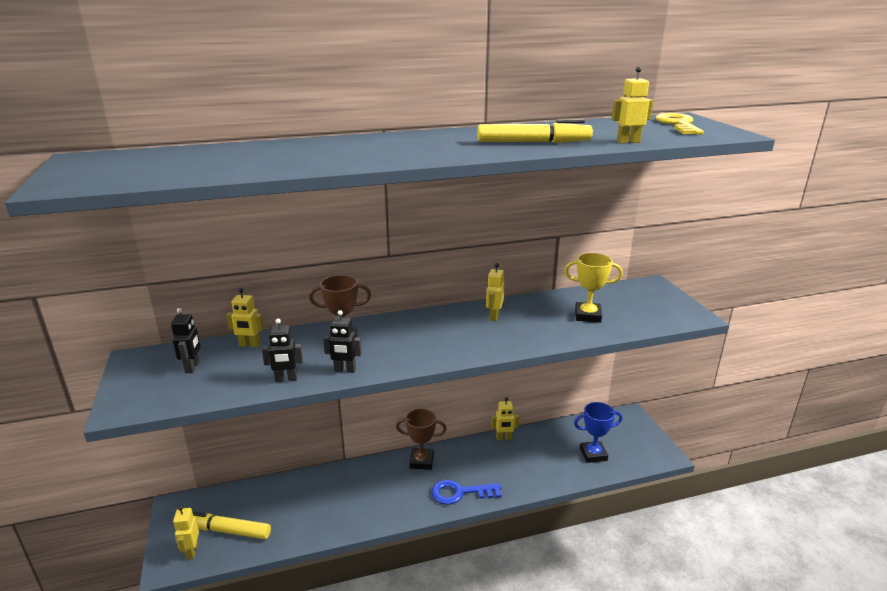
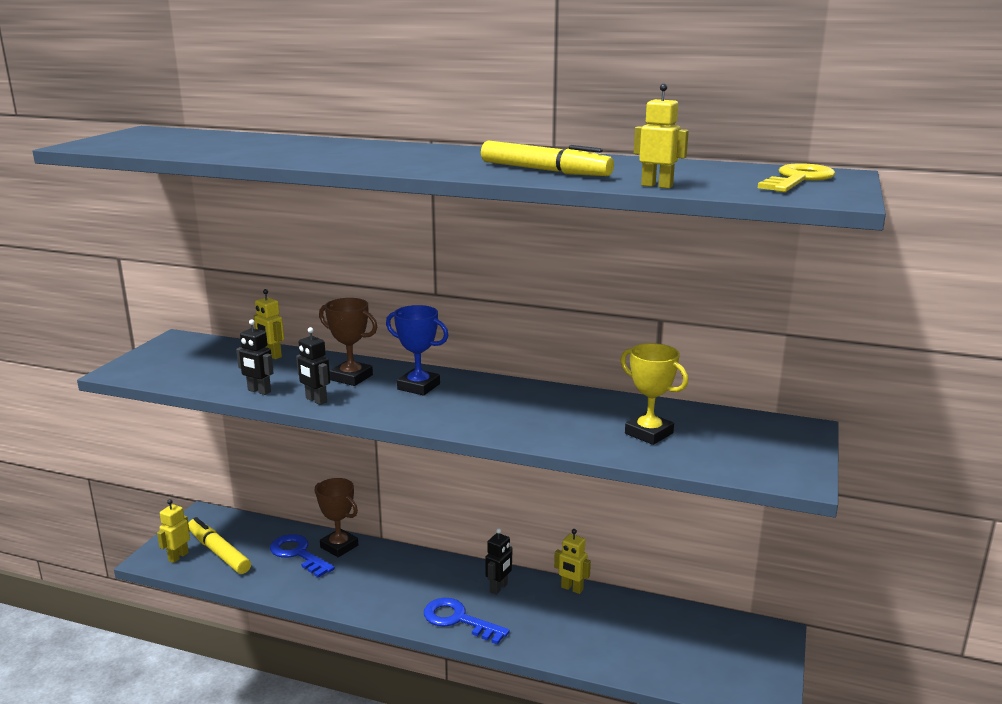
camera: 35 degrees right, 5 degrees down
black robot [171,308,201,373] -> black robot moved to [485,528,512,595]
brown trophy [396,408,446,470] -> brown trophy moved to [315,478,358,557]
yellow robot [486,263,505,321] -> none
blue trophy [574,402,622,463] -> blue trophy moved to [386,305,449,396]
none -> blue key [270,534,335,578]

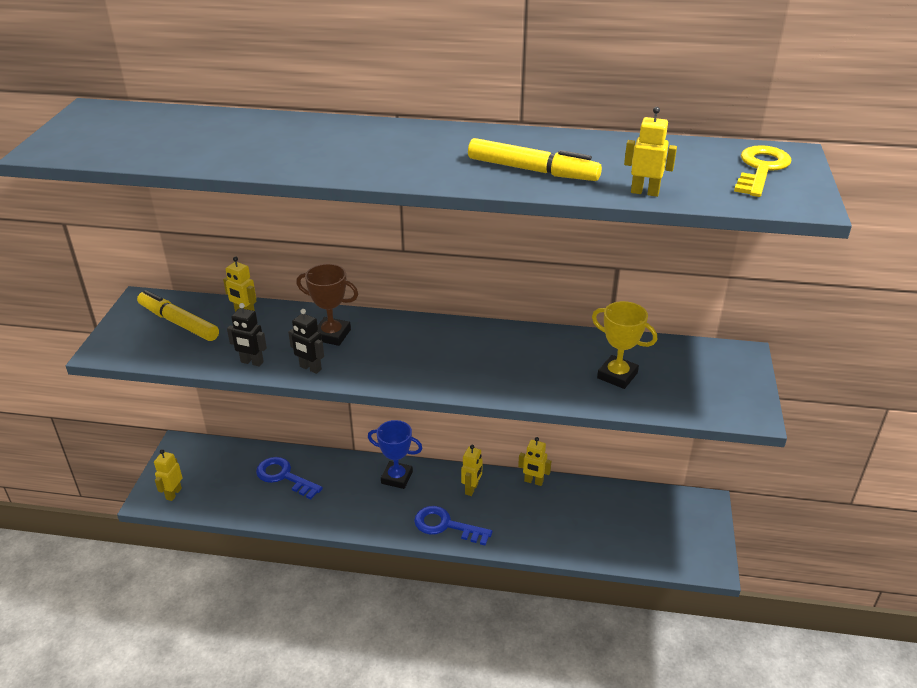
camera: 10 degrees left, 15 degrees up
yellow marker [188,517,251,574] -> yellow marker moved to [137,290,219,341]
brown trophy [315,478,358,557] -> none
blue trophy [386,305,449,396] -> blue trophy moved to [368,420,422,489]
black robot [485,528,512,595] -> yellow robot [461,445,483,496]

